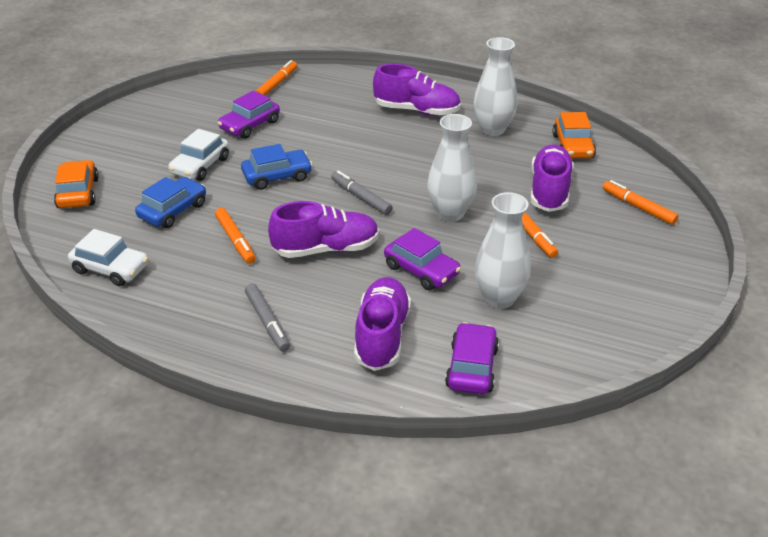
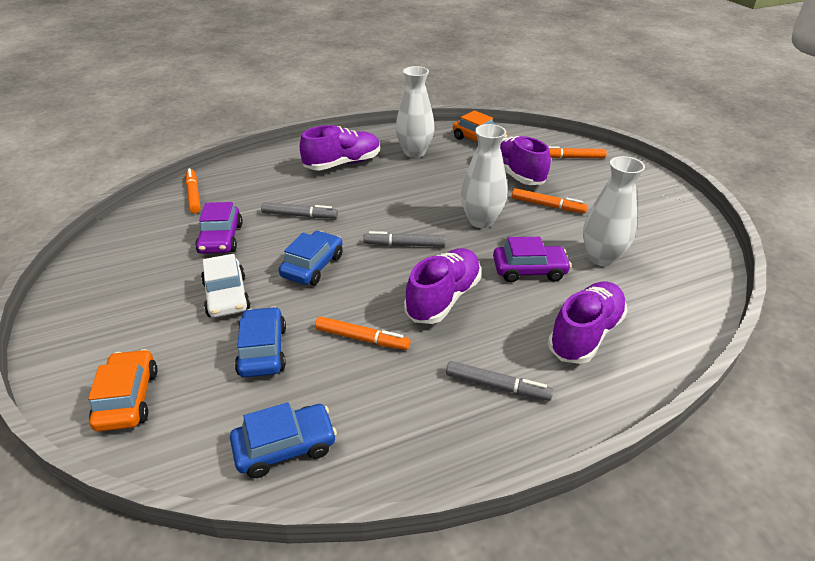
camera: 45 degrees left, 0 degrees up
orange car [54,160,99,208] -> orange car turned 45 degrees clockwise [88,349,158,432]
white car [68,229,148,286] -> blue car [230,402,337,478]
purple shoe [354,277,411,371] -> purple shoe turned 75 degrees clockwise [548,282,628,364]
purple car [445,322,499,394] -> none
none -> grey marker [261,202,338,218]

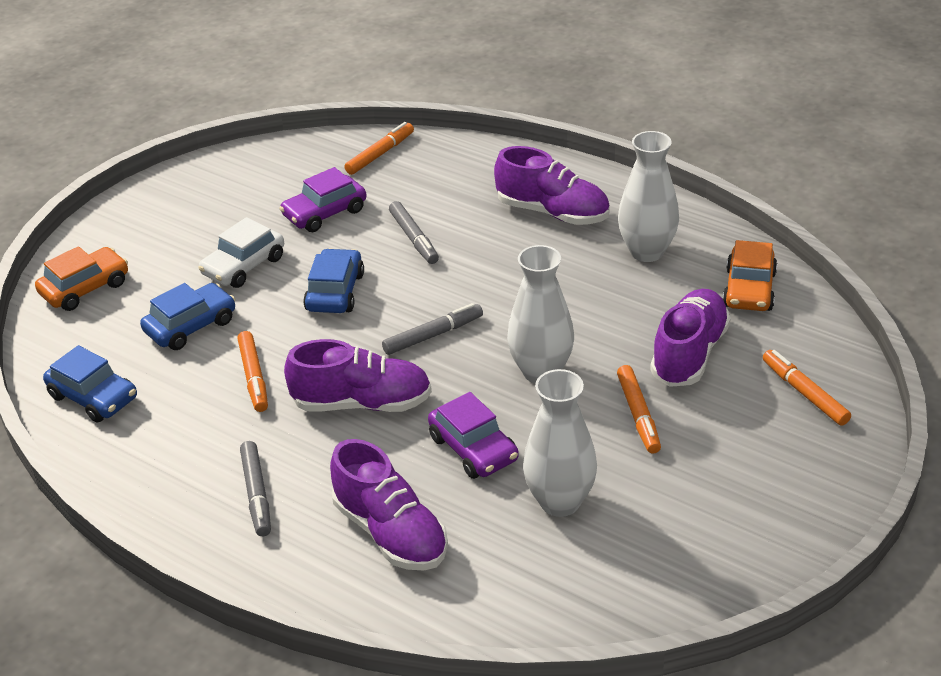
camera: 60 degrees right, 0 degrees up
blue car [279,231,343,285] -> blue car turned 75 degrees counterclockwise [303,248,364,313]
grey marker [363,231,446,247] -> grey marker turned 90 degrees clockwise [382,303,483,355]
purple shoe [548,282,628,364] -> purple shoe turned 45 degrees clockwise [330,439,448,571]

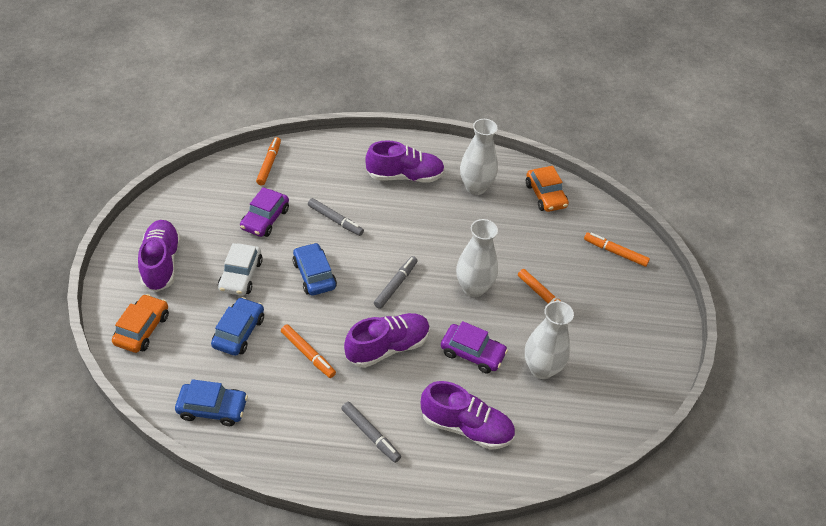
camera: 35 degrees left, 10 degrees up
purple shoe [650,289,731,387] -> purple shoe moved to [138,220,181,292]

